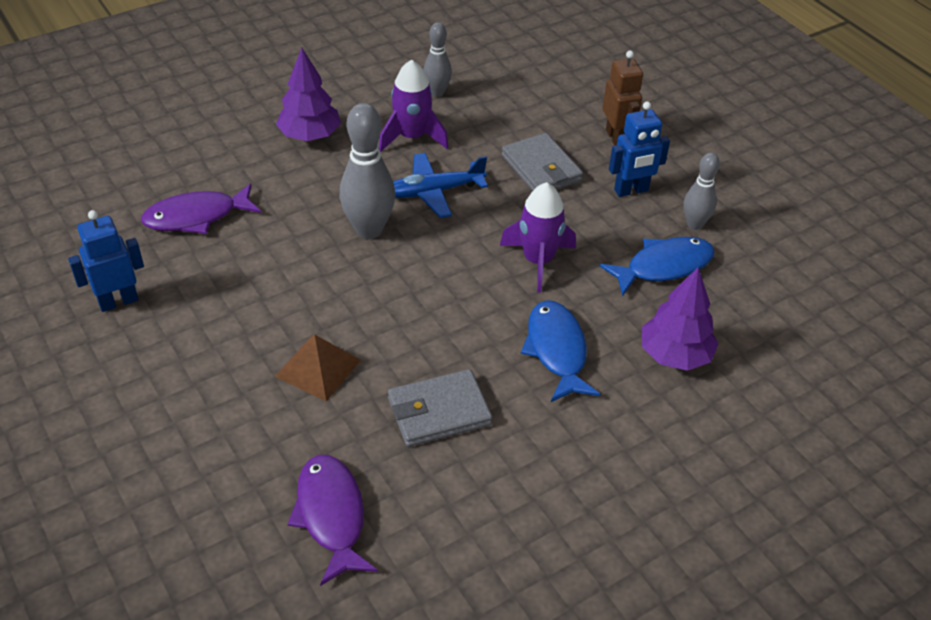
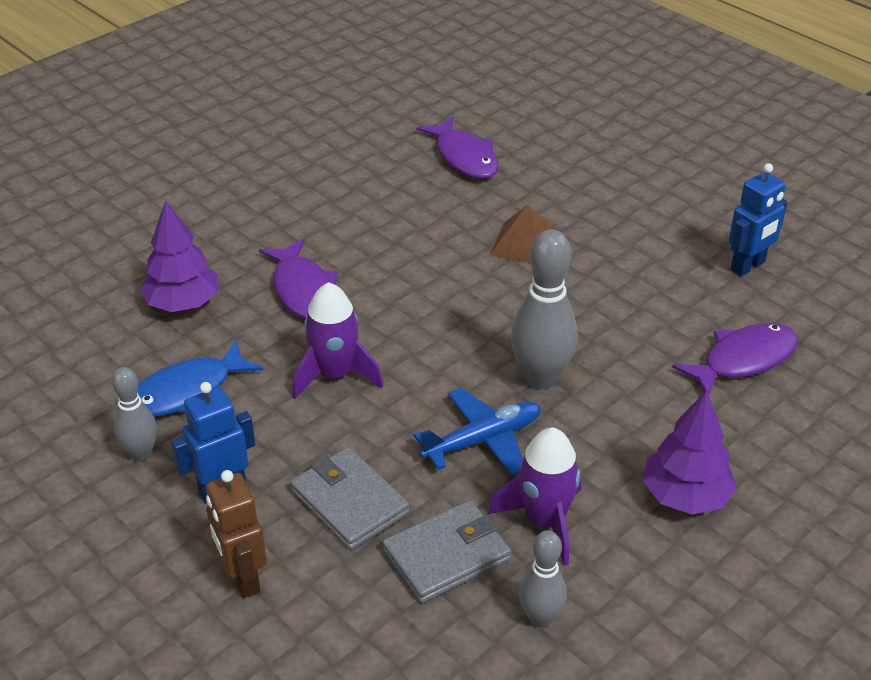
camera: 170 degrees right, 5 degrees down
grey wallet [388,369,492,447] -> grey wallet moved to [382,500,511,603]
blue fish [521,300,600,402] -> purple fish [259,239,338,319]

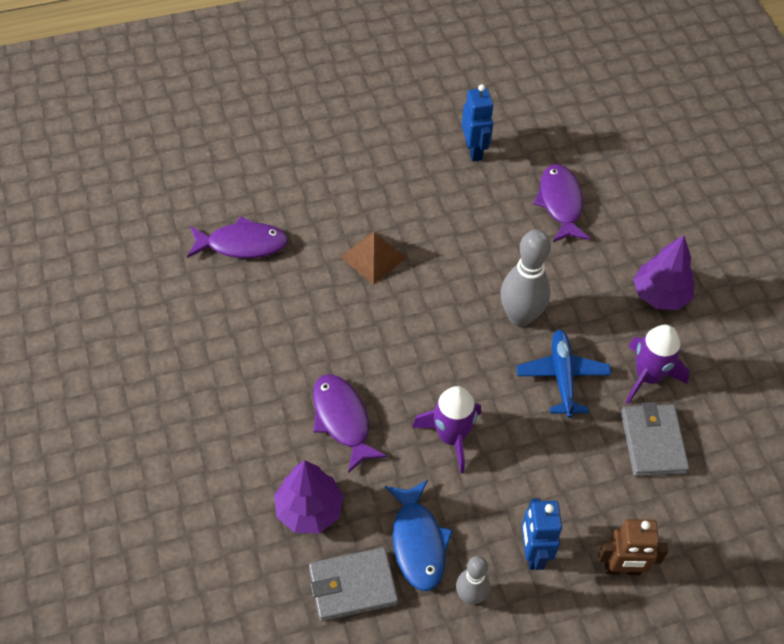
camera: 65 degrees left, 15 degrees up
purple fish [259,239,338,319] -> purple fish turned 120 degrees counterclockwise [313,374,387,473]
grey wallet [290,447,410,550] -> grey wallet moved to [309,547,398,622]
grey bowling pin [519,530,567,628] -> none

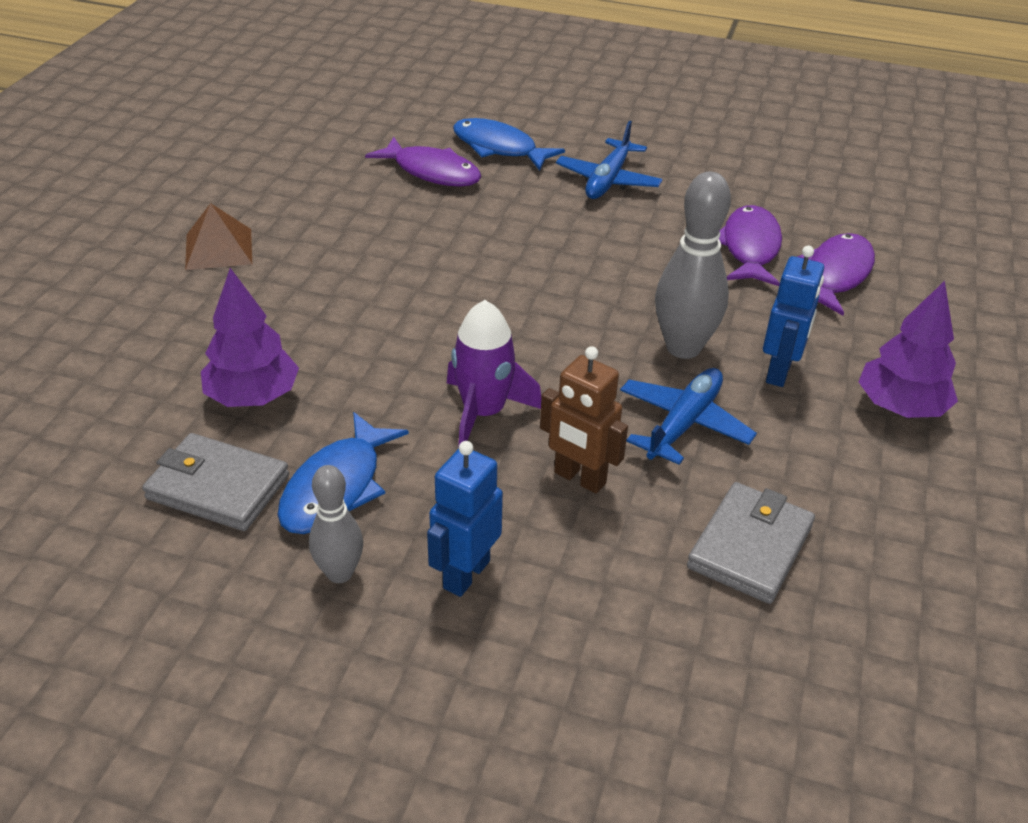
camera: 35 degrees right, 15 degrees down
purple fish [313,374,387,473] -> purple fish moved to [719,205,782,286]
brown pyramid [341,231,407,285] -> brown pyramid moved to [185,203,252,270]
blue robot [461,84,494,161] -> blue robot moved to [763,246,824,387]
brown robot [598,519,668,575] -> brown robot moved to [540,346,628,494]
purple rocket [625,324,690,404] -> none
none -> blue fish [453,118,565,171]
none -> blue plane [556,121,663,199]

